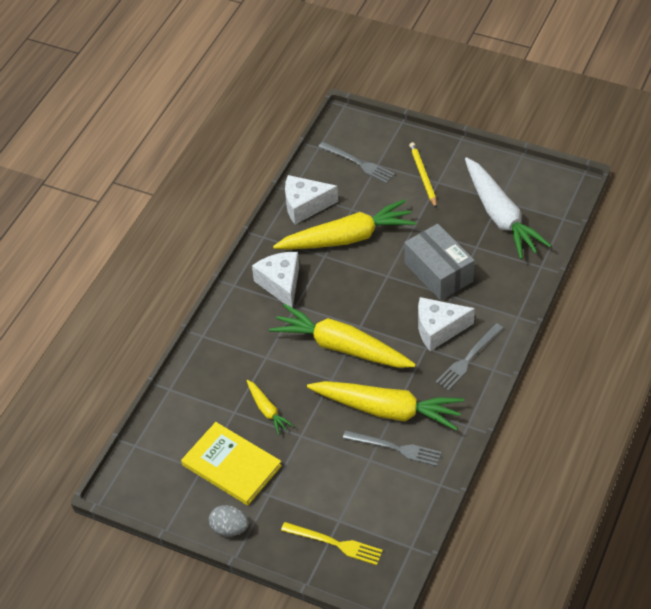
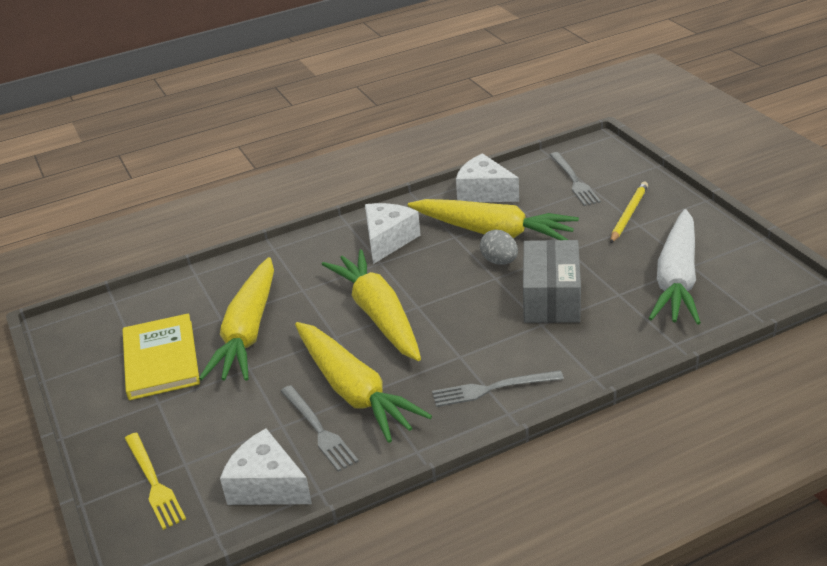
camera: 40 degrees right, 15 degrees down
grey egg [209,505,249,536] -> grey egg moved to [480,230,518,265]
yellow carrot [247,380,294,435] -> yellow carrot [199,257,274,381], size x2.11
white cheese [418,297,475,351] -> white cheese moved to [220,429,312,505]

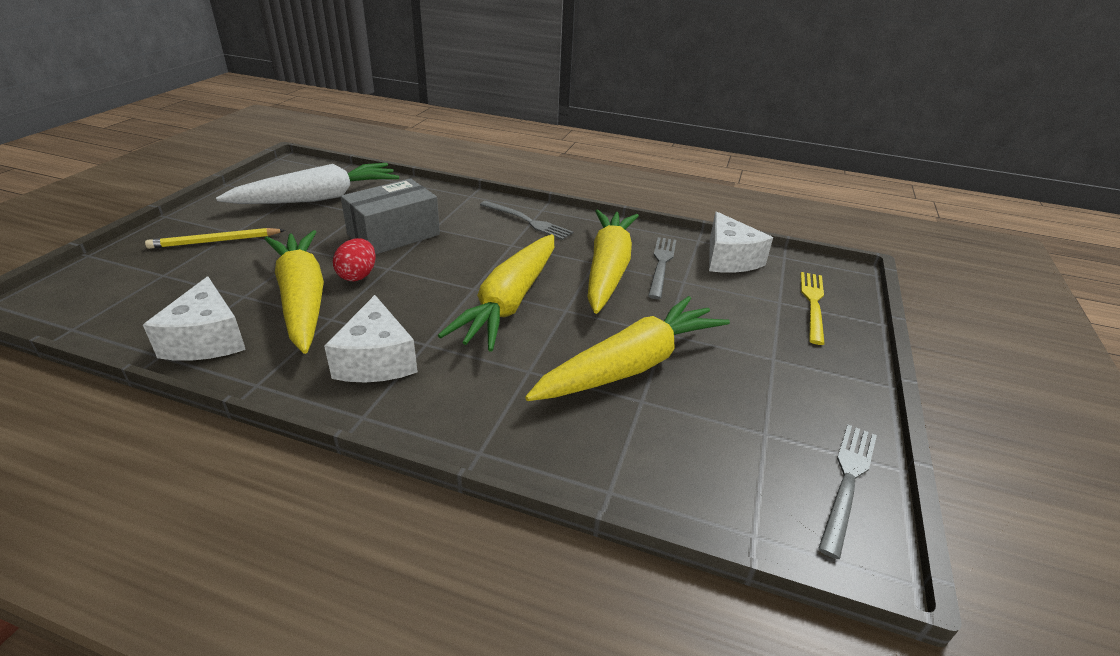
camera: 140 degrees left, 0 degrees up
yellow book [123,313,200,400] -> none
white cheese [365,203,421,264] -> white cheese turned 75 degrees counterclockwise [324,295,418,383]
grey egg [480,230,518,265] -> red egg [333,238,376,281]
grey fork [550,152,601,206] -> grey fork moved to [818,425,877,559]

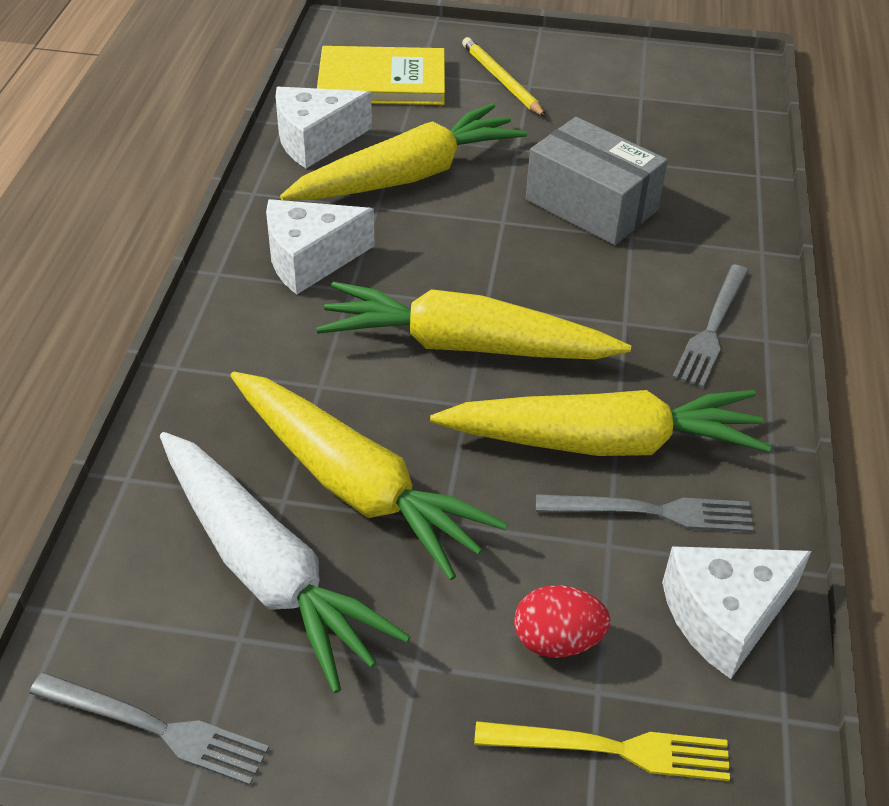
camera: 80 degrees right, 10 degrees up
white carrot [216,163,399,204] -> white carrot moved to [160,432,411,693]
red egg [333,238,376,281] -> red egg moved to [514,585,611,658]
none -> yellow book [317,46,445,105]

